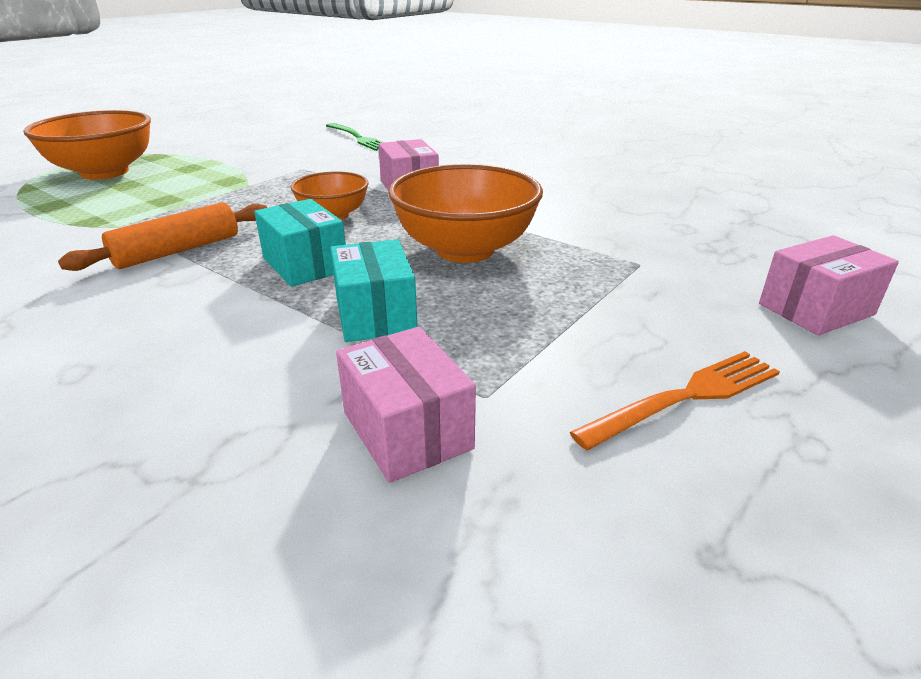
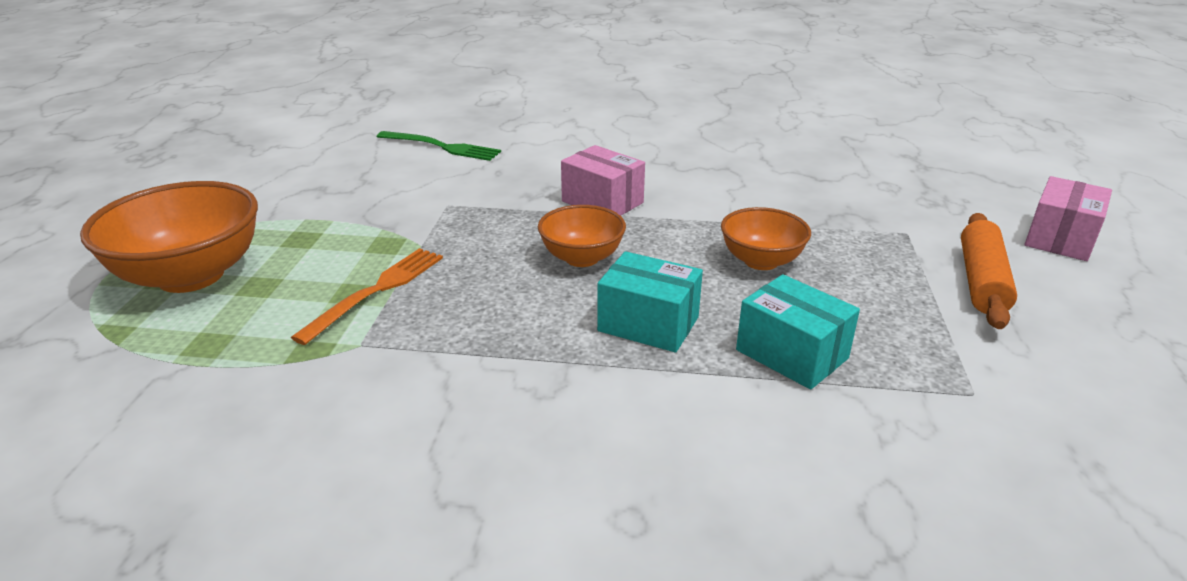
camera: 30 degrees left, 0 degrees up
orange rolling pin [58,202,267,271] -> orange rolling pin moved to [961,213,1017,329]
pink box [336,327,476,483] -> none
orange bowl [388,164,543,263] -> orange bowl [721,207,811,270], size x0.58
orange fork [570,351,780,450] -> orange fork moved to [291,248,443,345]

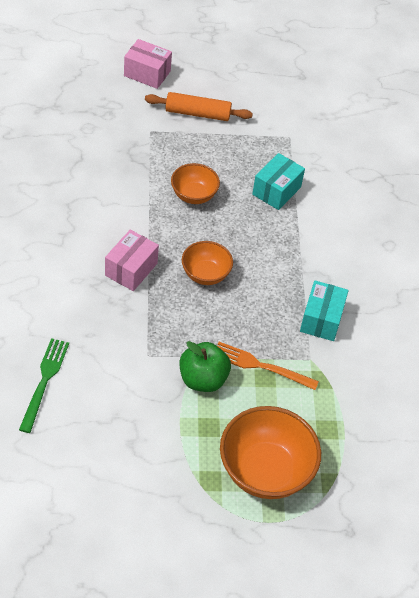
camera: 105 degrees left, 20 degrees up
turquoise box [597,251,703,352] -> turquoise box moved to [300,280,349,341]
none -> green apple [179,341,231,392]

